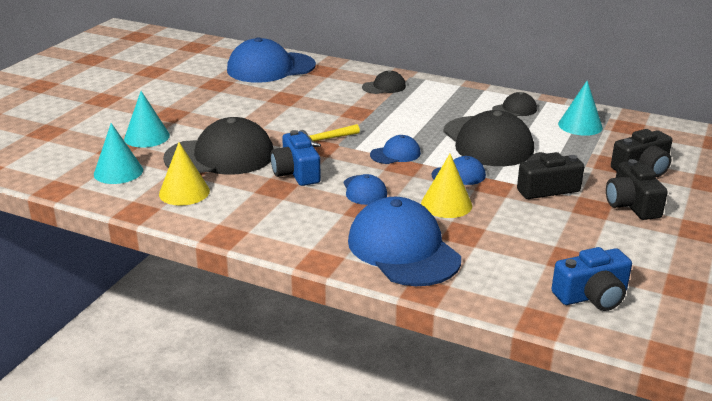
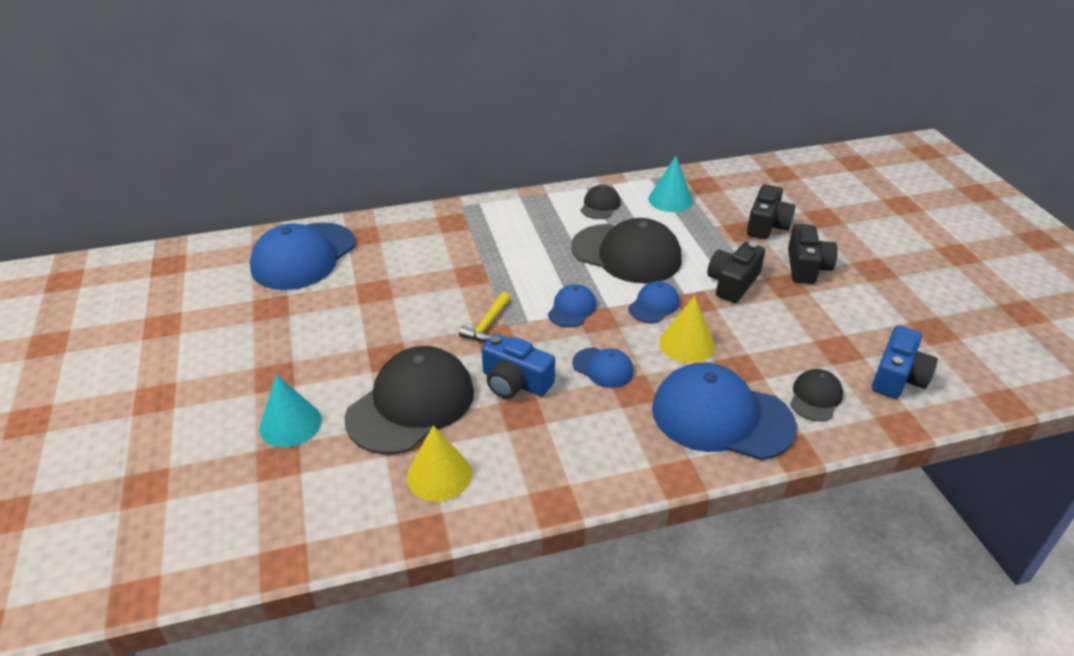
camera: 40 degrees left, 10 degrees up
turquoise cone [94,123,143,184] -> none
black cap [362,70,406,94] -> black cap moved to [790,369,843,421]
black camera [606,159,668,220] -> black camera turned 120 degrees counterclockwise [788,224,838,284]

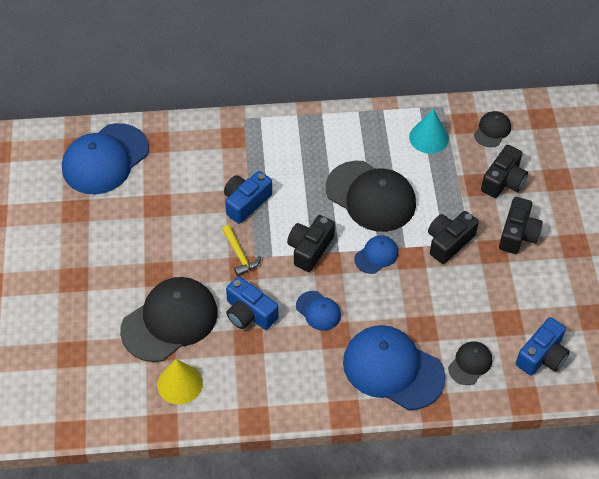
camera: 10 degrees right, 15 degrees up
turquoise cone [259,374,322,447] -> none
yellow hammer [459,292,510,342] -> yellow hammer turned 60 degrees counterclockwise [222,225,261,276]
blue cap [548,284,596,328] -> black camera [287,215,335,272]
black cap [581,185,620,219] -> black cap moved to [474,111,511,147]
yellow cone [659,296,715,363] -> none
none -> blue camera [224,171,272,224]

